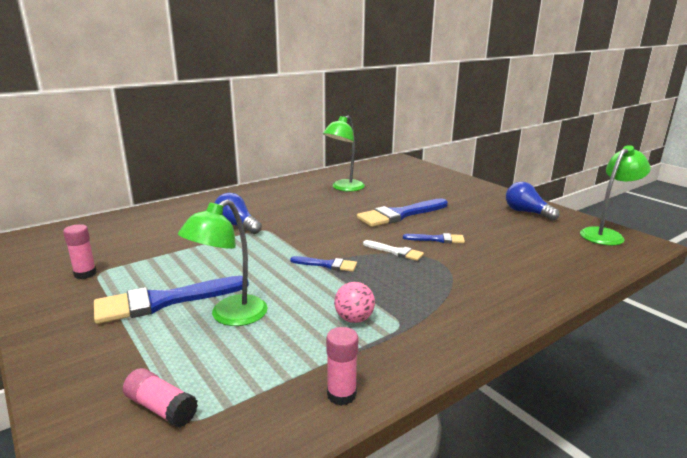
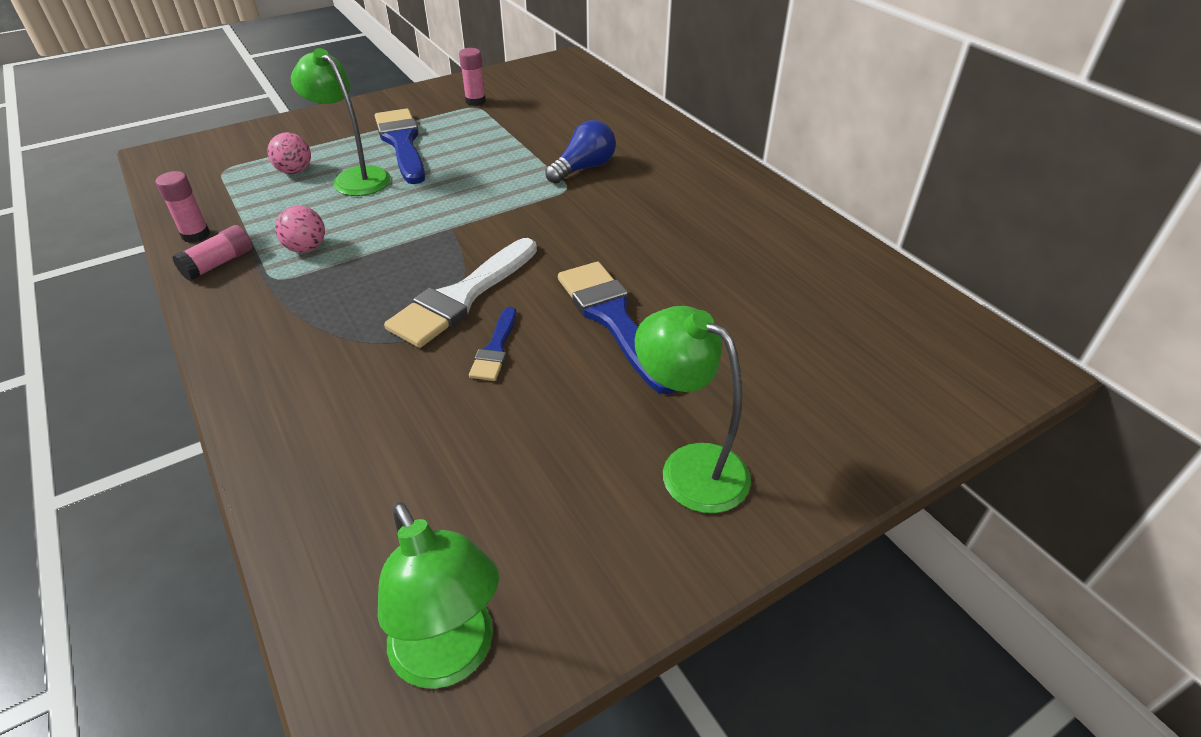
camera: 95 degrees right, 20 degrees up
pink glue stick [123,368,198,428] -> pink glue stick moved to [172,225,252,281]
blue brush [290,256,357,272] -> none
green lamp [323,116,365,192] -> green lamp moved to [634,306,751,513]
white brush [363,240,424,261] -> white brush [384,238,537,348], size x1.92
blue light bulb [506,182,560,221] -> none
none -> pink ball [267,132,311,174]

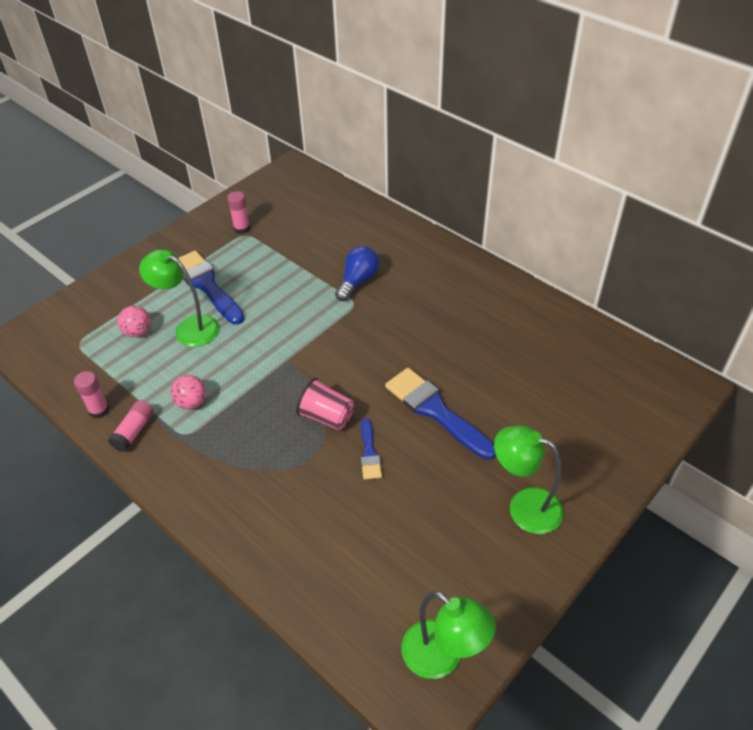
camera: 15 degrees left, 5 degrees up
white brush [384,238,537,348] -> pink cup [296,378,354,430]

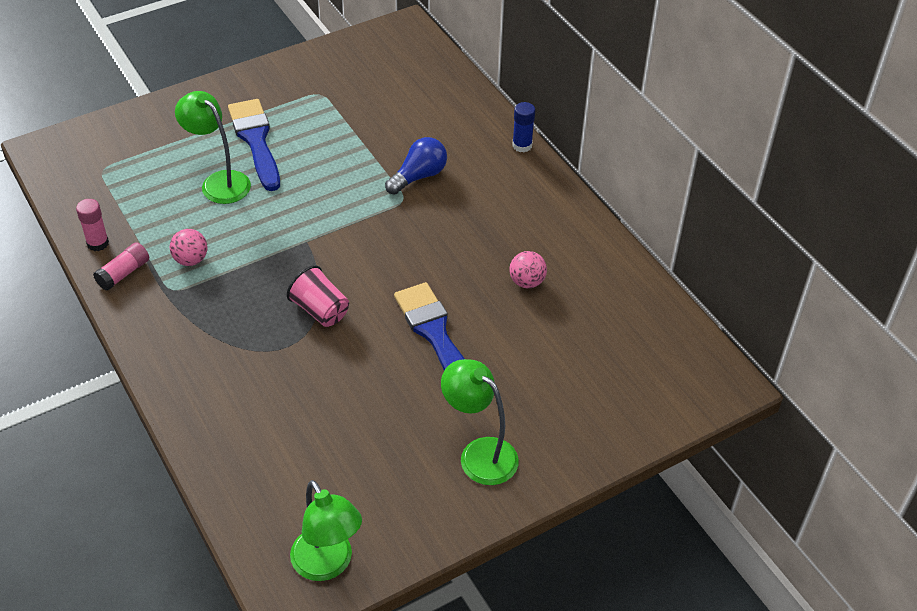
camera: 15 degrees right, 0 degrees up
pink ball [118,306,151,337] -> pink ball moved to [509,251,547,288]
pink glue stick [227,191,250,234] -> none
blue brush [361,418,382,480] -> none
none -> blue glue stick [512,102,535,152]

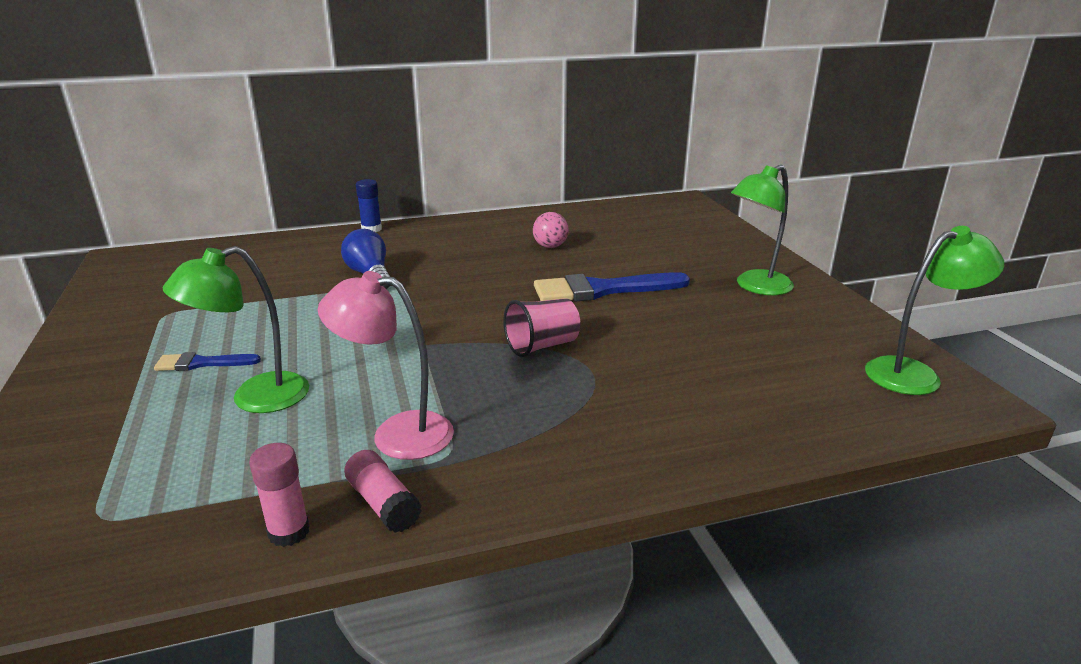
camera: 75 degrees left, 20 degrees down
pink ball [170,229,208,266] -> pink lamp [318,271,454,460]
blue brush [228,99,280,191] -> blue brush [154,352,261,371], size x0.52

